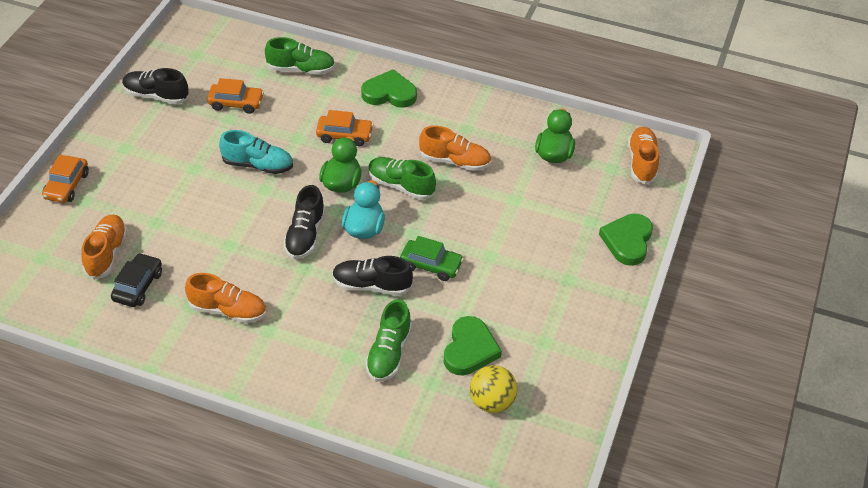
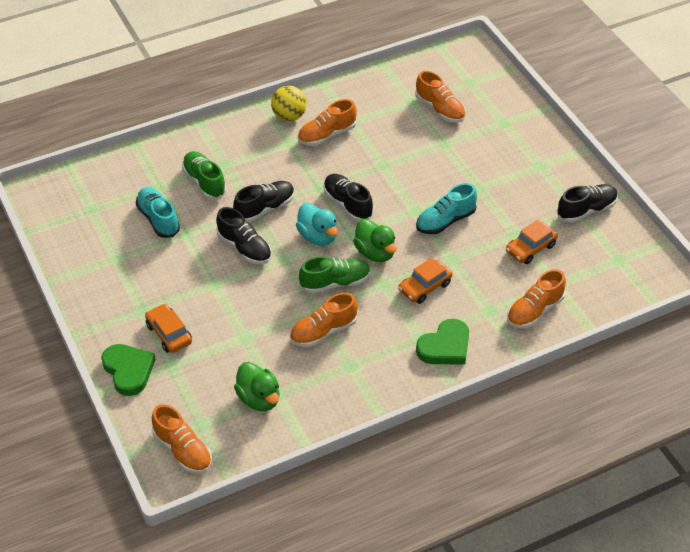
camera: 135 degrees right, 0 degrees up
orange car [42,155,89,203] -> orange car moved to [145,304,192,353]
black car [111,253,162,307] -> none
green shoe [265,37,335,75] -> orange shoe [507,269,566,328]
green car [400,236,464,281] -> black shoe [216,207,272,264]
green heart [444,316,502,376] -> turquoise shoe [136,187,180,238]
yellow ball [470,365,517,413] -> yellow ball moved to [271,86,307,121]

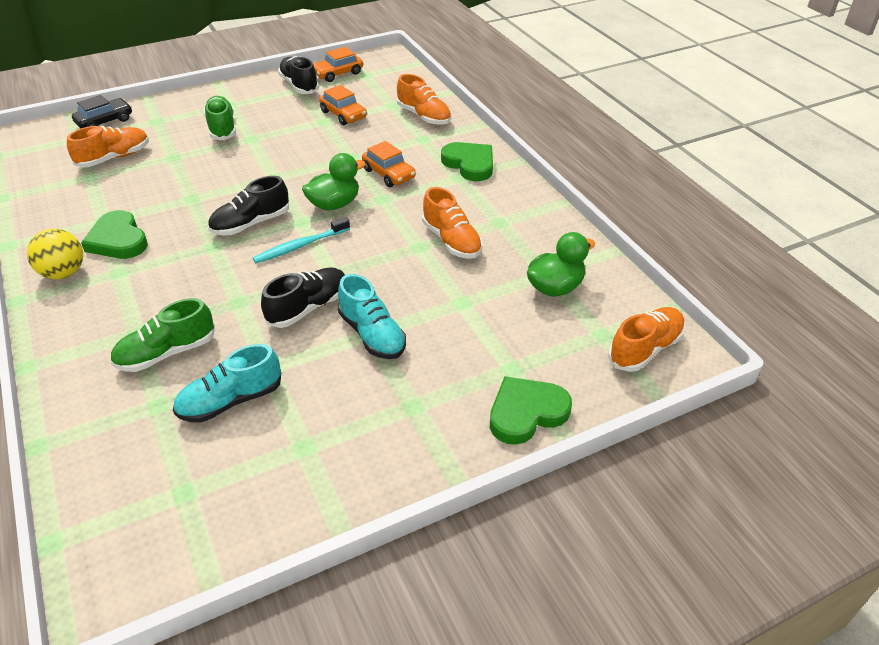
camera: 90 degrees left, 5 degrees down
orange car [145,304,192,353] -> orange car moved to [313,47,363,82]
black shoe [233,181,295,222] -> none
turquoise duck [296,203,338,246] -> turquoise toothbrush [253,217,350,263]
orange shoe [298,99,357,146] -> green heart [81,210,148,259]
green shoe [299,256,371,293] -> green shoe moved to [204,96,236,140]
turquoise shoe [416,183,477,234] -> turquoise shoe moved to [338,274,406,359]
none -> black car [72,95,132,128]

